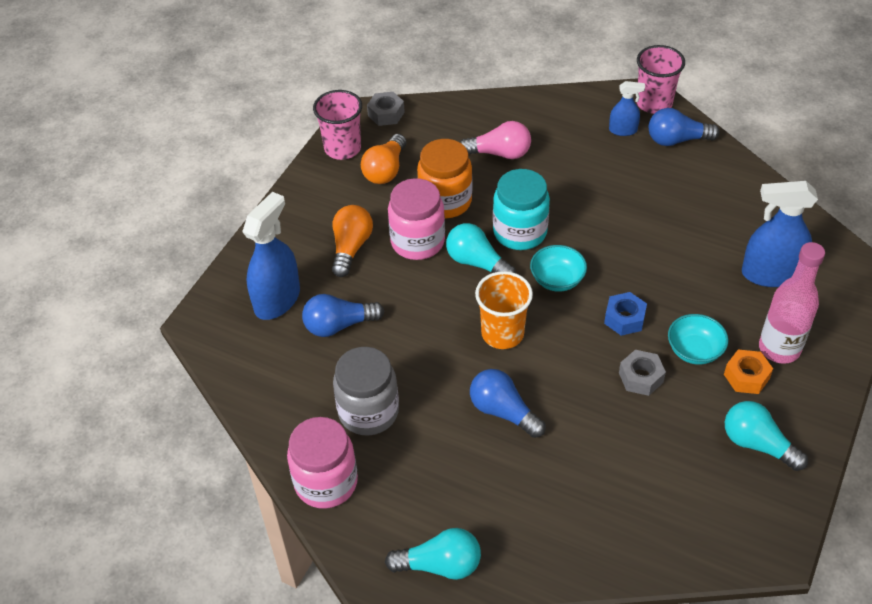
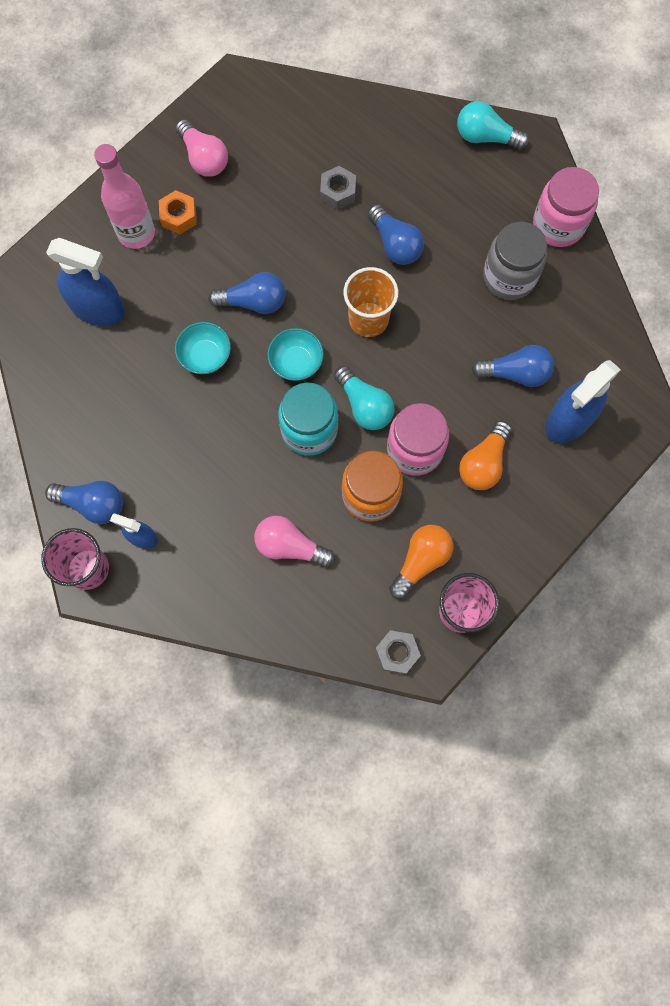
camera: 165 degrees left, 25 degrees up
blue nut [604,292,647,336] -> blue light bulb [208,272,286,314]
grey nut [619,350,666,396] -> grey nut moved to [320,166,356,210]
turquoise bowl [668,314,728,365] -> turquoise bowl moved to [175,322,231,374]
turquoise light bulb [725,401,808,471] -> pink light bulb [175,119,228,177]

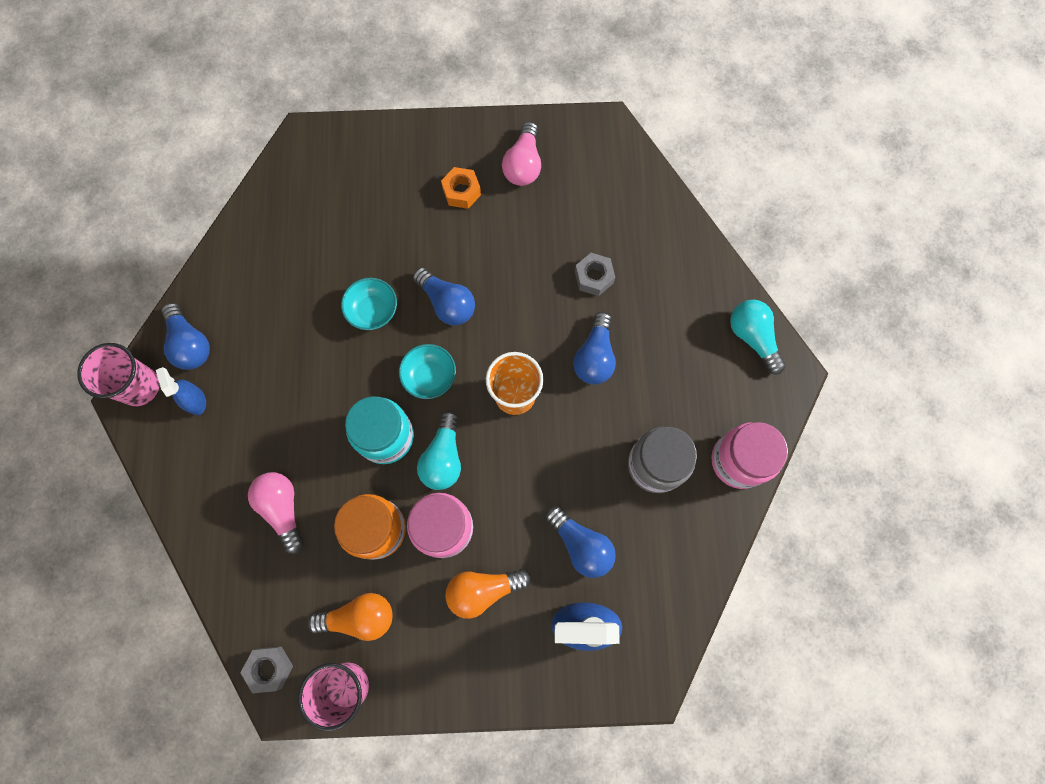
camera: 45 degrees right, 0 degrees up
blue spray bottle [46,238,125,326] -> none
pink bottle [94,144,155,249] -> none

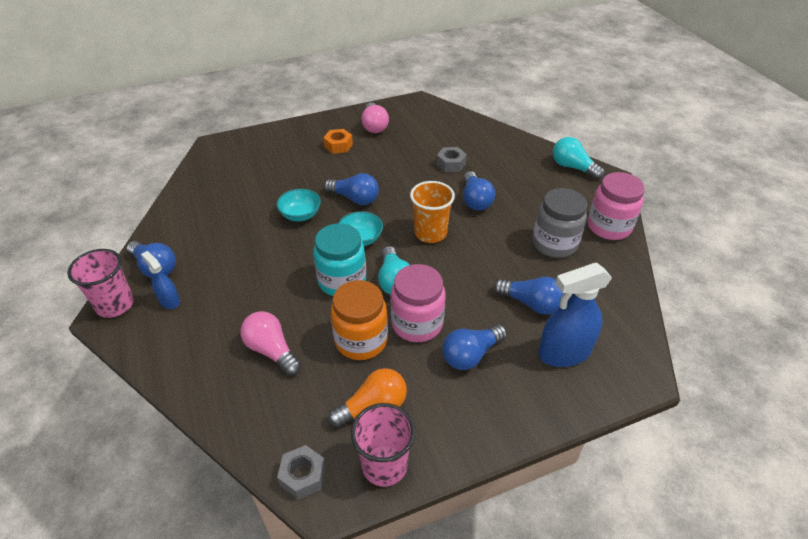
camera: 20 degrees left, 30 degrees down
orange light bulb [445,569,531,619] -> blue light bulb [442,324,507,370]

